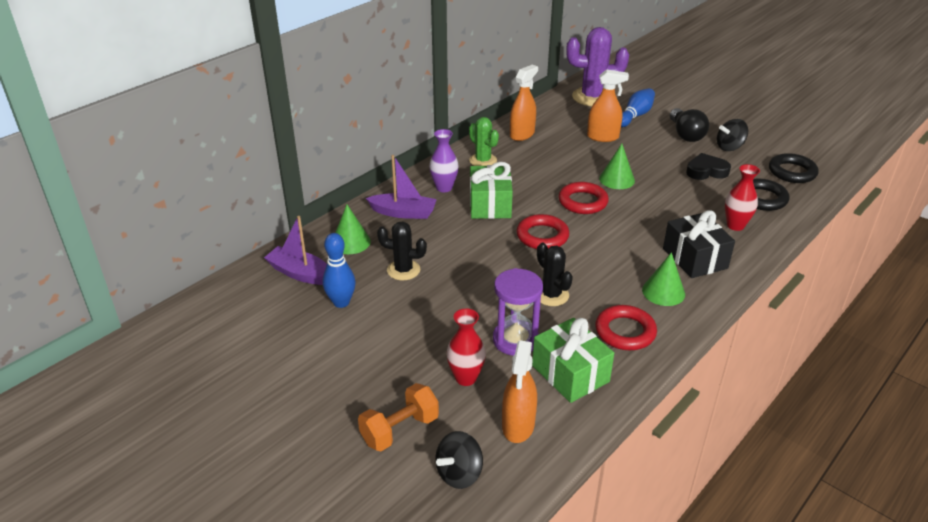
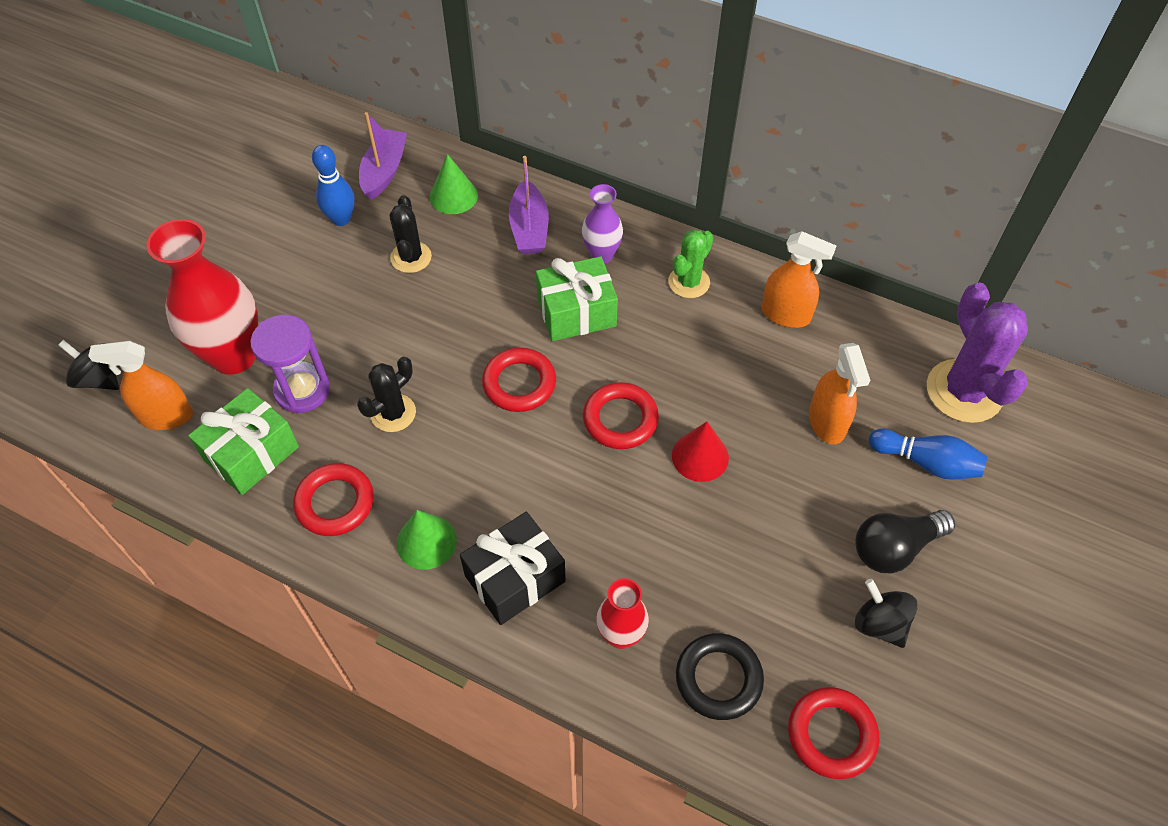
camera: 75 degrees right, 20 degrees up
orange dumbbell [358,383,439,451] -> none
red vase [446,309,486,386] -> red vase [147,219,258,375], size x1.87
green cone [599,144,635,189] -> red cone [672,422,729,482]
black heart [686,153,731,180] -> none
black ring [769,153,819,183] -> red ring [788,687,880,779]

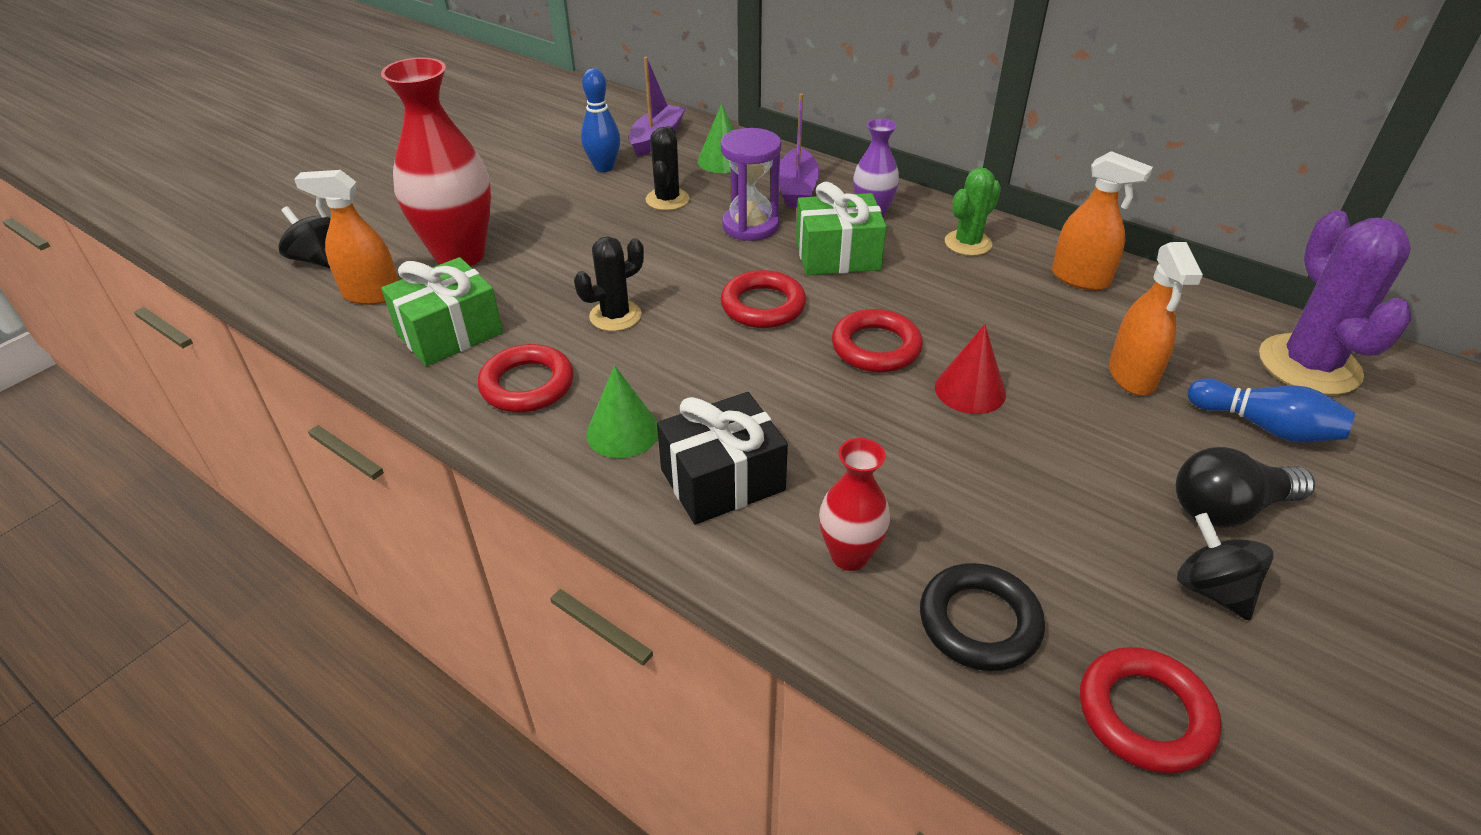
camera: 10 degrees right, 15 degrees down
purple hourglass [250,315,330,413] -> purple hourglass moved to [721,128,781,241]

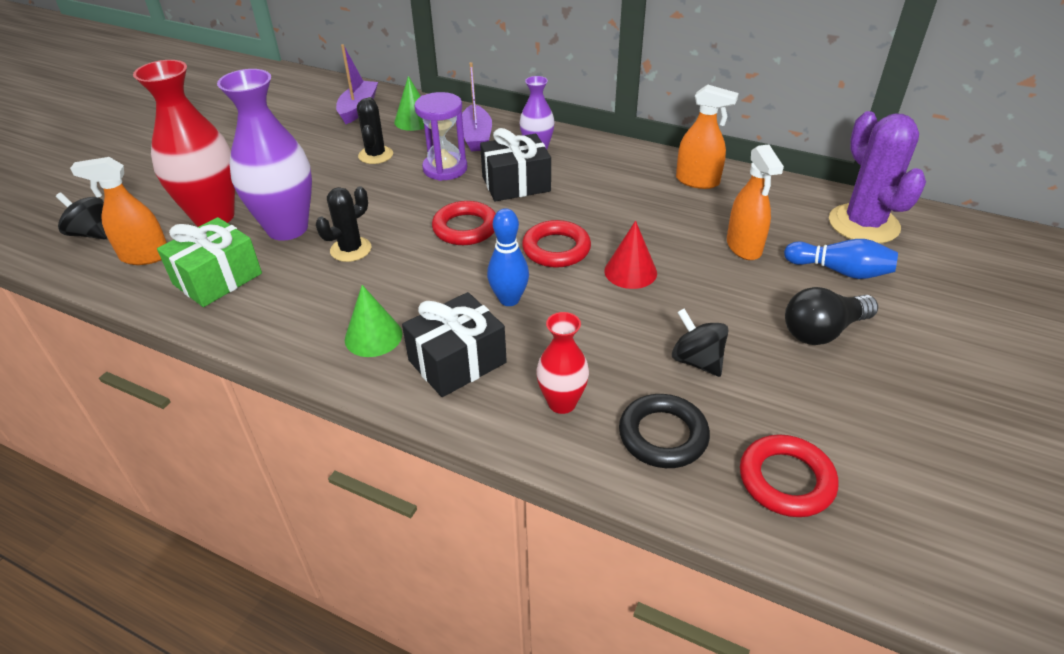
camera: 10 degrees left, 0 degrees up
red ring [478,344,573,412] -> none
blue bowling pin [581,68,620,172] -> blue bowling pin moved to [487,208,529,306]
green gift [796,182,887,275] -> black gift [480,128,551,201]
green cactus [945,167,1001,256] -> none
black spinning top [1177,513,1274,621] -> black spinning top moved to [672,309,729,377]
none -> purple vase [217,69,312,241]

